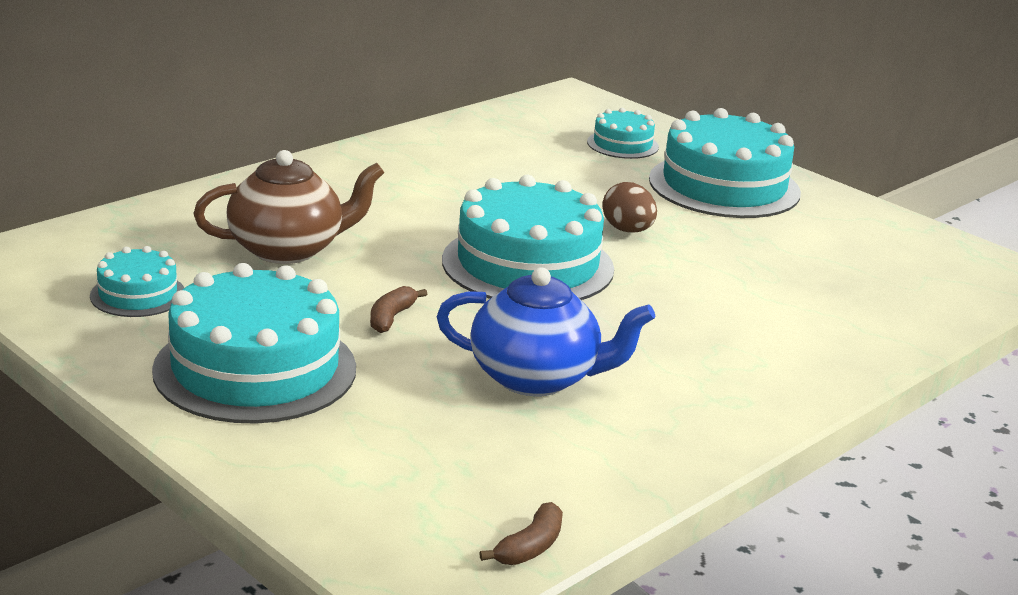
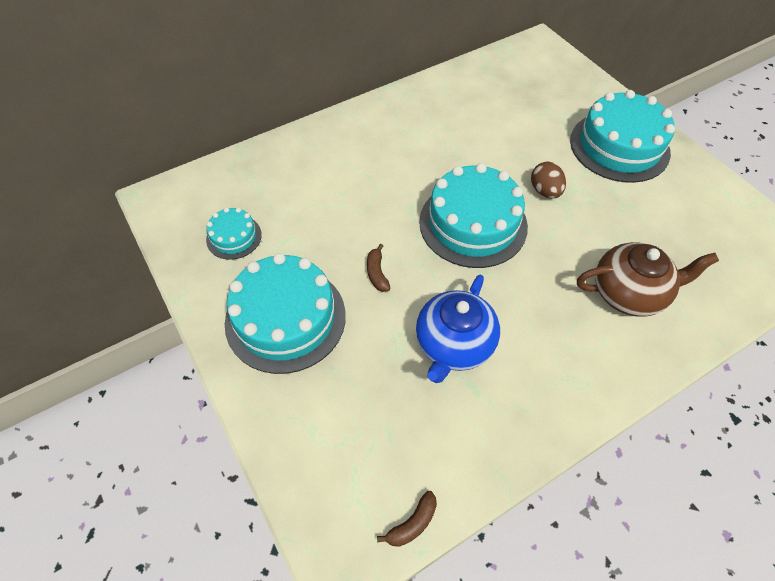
camera: 15 degrees right, 30 degrees up
brown teapot [193,150,384,264] -> brown teapot moved to [577,242,719,317]
brown banana [370,286,427,333] -> brown banana turned 45 degrees counterclockwise [367,244,390,292]
blue teapot [436,267,655,396] -> blue teapot turned 90 degrees clockwise [416,274,500,383]
turquoise cake [587,108,659,159] -> none

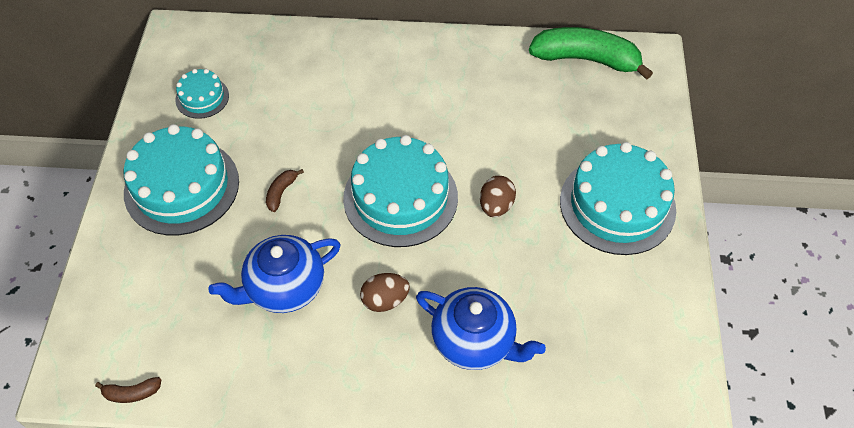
camera: 35 degrees right, 0 degrees up
brown teapot [577,242,719,317] -> blue teapot [416,287,546,370]
none -> brown egg [360,273,410,312]
none -> green banana [529,27,653,80]

